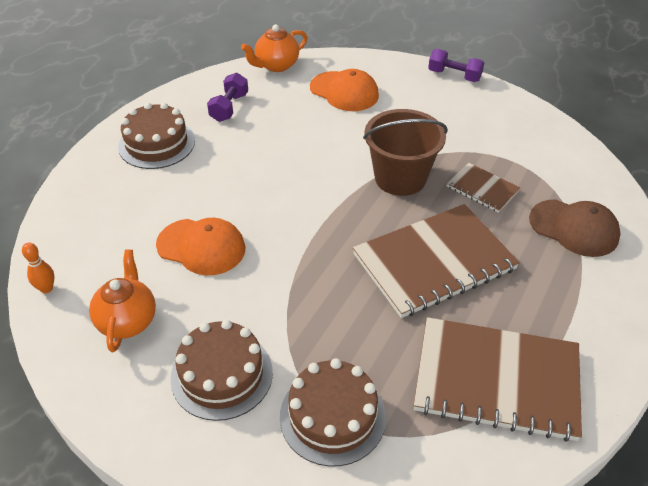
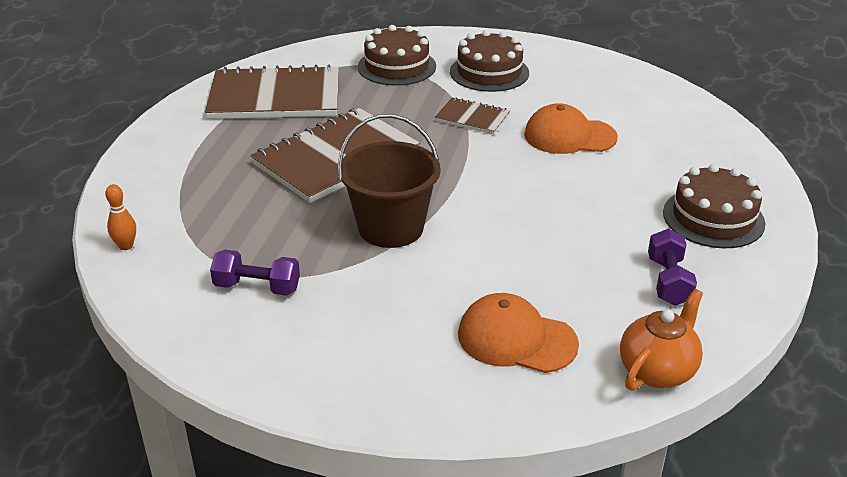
camera: 165 degrees right, 10 degrees down
orange bowling pin [22,242,54,293] -> orange bowling pin moved to [105,184,136,250]
orange teapot [89,250,156,352] -> none
purple dumbbell [428,49,485,82] -> purple dumbbell moved to [210,250,300,296]
brown notebook [446,162,520,213] -> brown notebook moved to [434,97,510,134]
brown cap [529,199,621,257] -> none

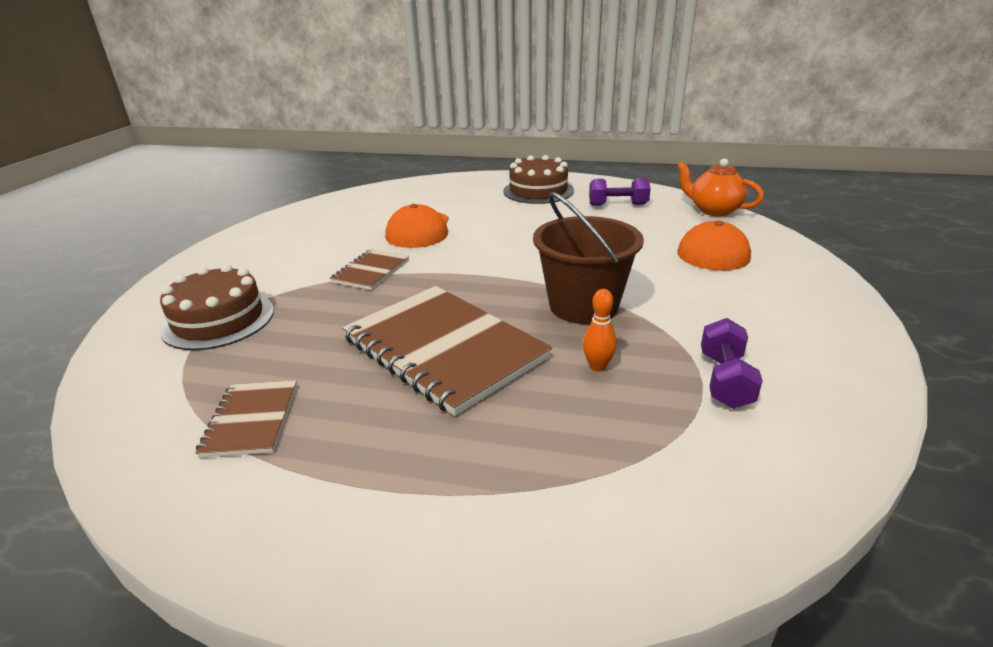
camera: 90 degrees left, 5 degrees down
orange bowling pin [105,184,136,250] -> orange bowling pin moved to [583,289,617,371]
brown notebook [205,65,339,119] -> brown notebook [195,380,297,458], size x0.49
brown cake [450,30,529,92] -> none

